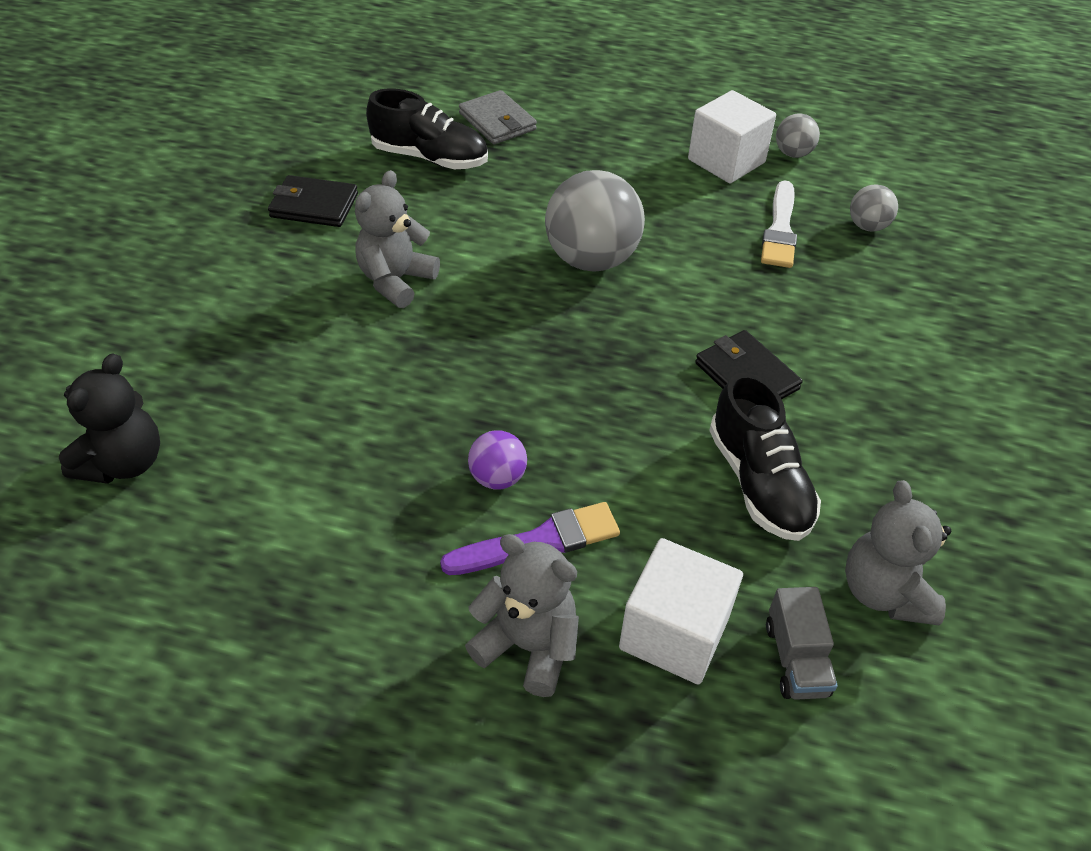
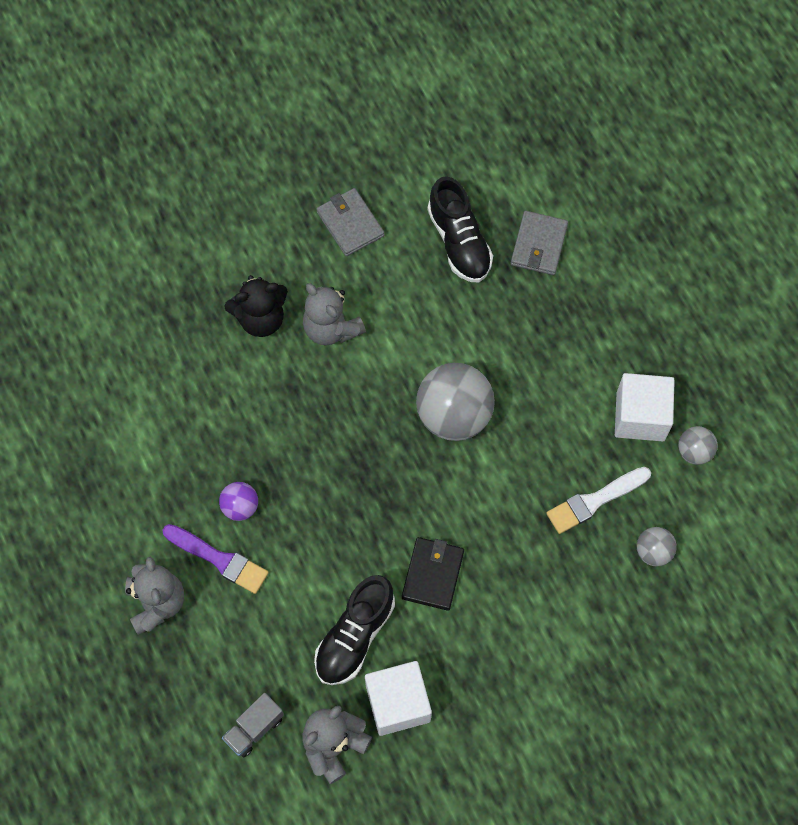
camera: 50 degrees right, 20 degrees up
black teddy bear [59,353,160,484] -> black teddy bear moved to [224,275,288,337]
black wallet [268,175,358,227] -> grey wallet [317,188,384,256]
grey teddy bear [355,170,440,308] -> grey teddy bear turned 120 degrees counterclockwise [303,283,366,345]
white cube [619,538,743,685] -> white cube moved to [365,661,432,736]

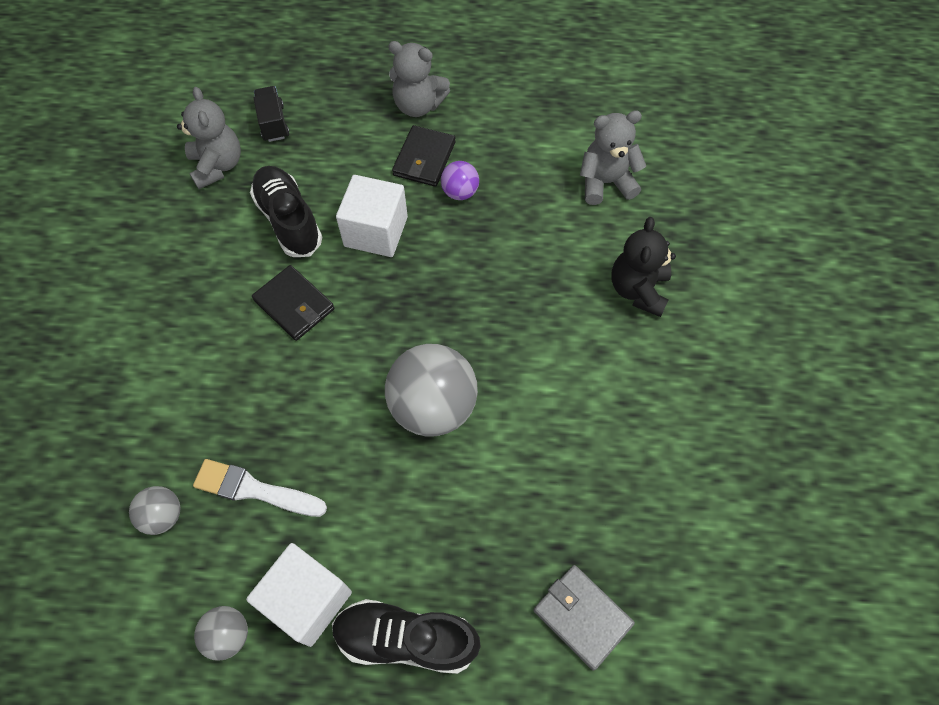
camera: 120 degrees right, 5 degrees down
purple brush [163,524,269,594] -> black wallet [392,125,456,187]
grey truck [222,693,284,757] -> black truck [254,86,289,142]
grey teddy bear [303,283,366,345] -> grey teddy bear moved to [580,111,646,205]
grey wallet [317,188,384,256] -> none
white cube [365,661,432,736] -> white cube moved to [336,175,408,257]
black shoe [427,176,493,283] -> black shoe moved to [332,599,481,674]
white brush [546,467,651,534] -> white brush turned 75 degrees counterclockwise [193,459,327,517]

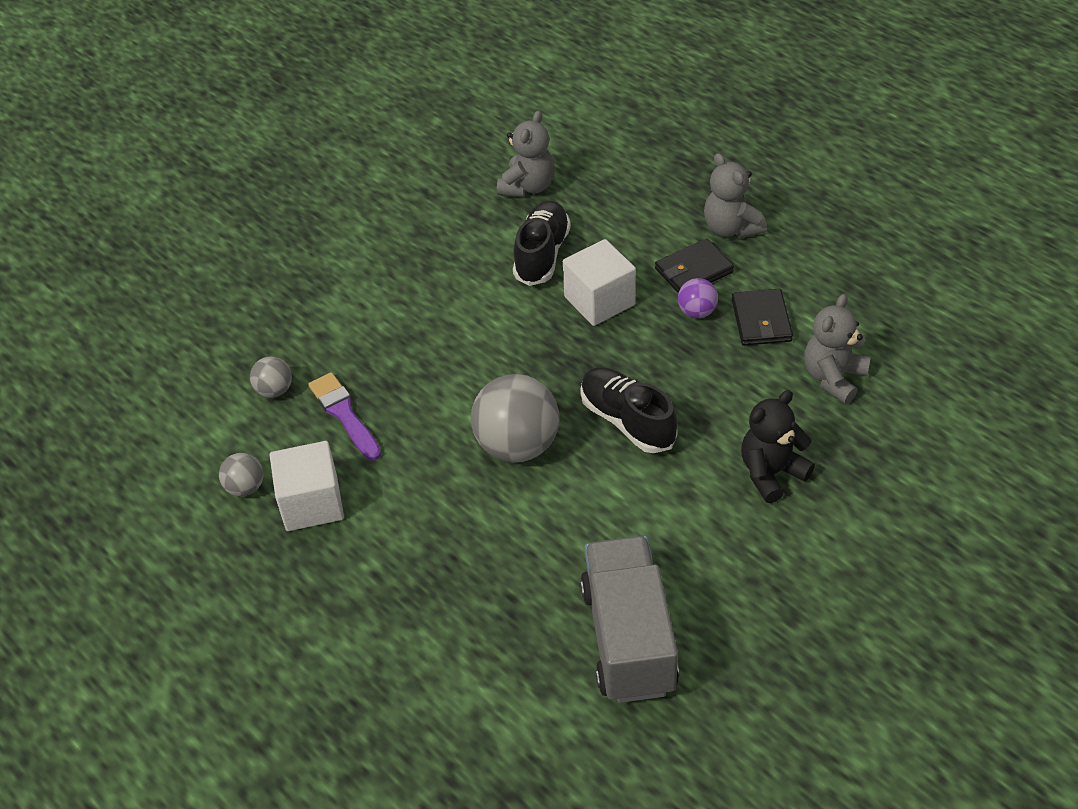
camera: 45 degrees right, 15 degrees down
white brush [193,459,327,517] -> purple brush [308,372,381,461]
black wallet [252,265,335,341] -> black wallet moved to [732,289,793,346]
black truck [254,86,289,142] -> none
black shoe [332,599,481,674] -> black shoe moved to [580,367,677,453]
grey wallet [533,565,635,670] -> none
grey teddy bear [580,111,646,205] -> grey teddy bear turned 90 degrees counterclockwise [804,294,871,404]
none -> grey truck [580,536,679,703]

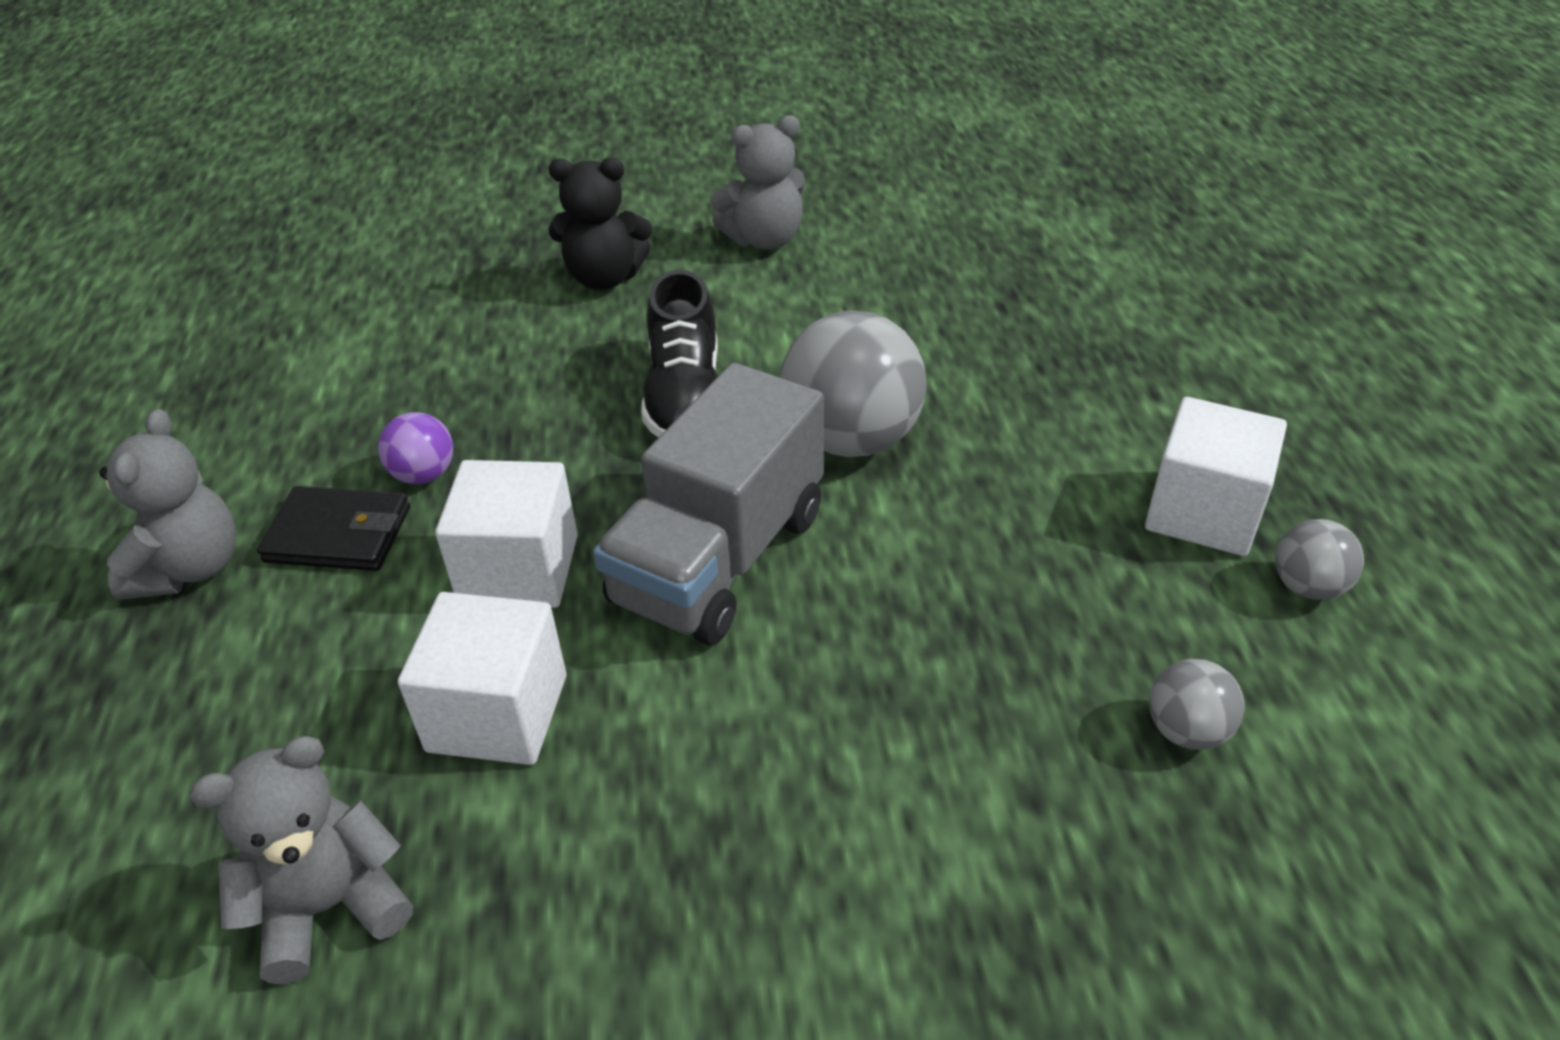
camera: 145 degrees left, 5 degrees down
purple brush [308,372,381,461] -> none
black shoe [513,200,571,286] -> white cube [398,592,566,765]
grey truck [580,536,679,703] -> grey truck moved to [593,363,824,646]
black wallet [732,289,793,346] -> none
grey teddy bear [804,294,871,404] -> grey teddy bear moved to [710,115,805,250]

